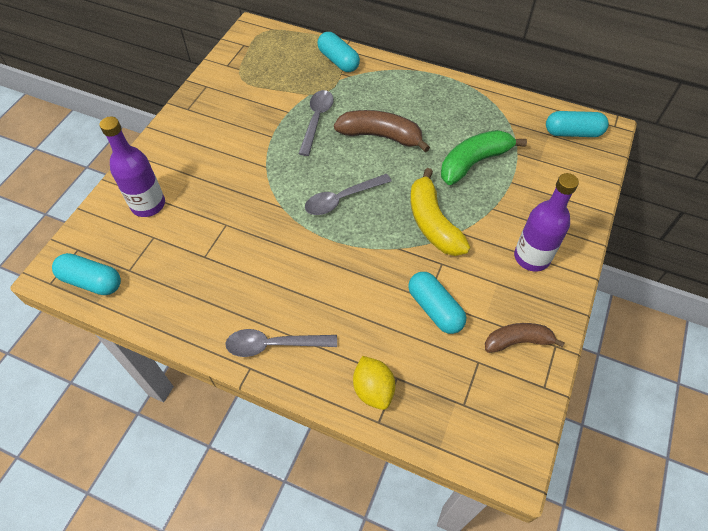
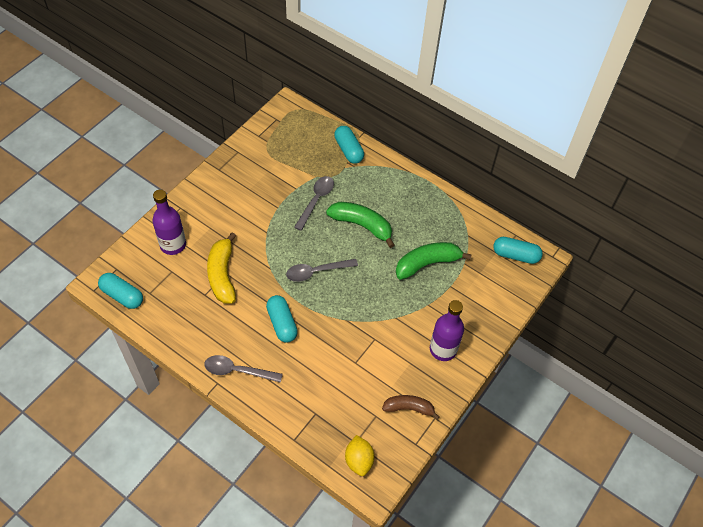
camera: 10 degrees right, 0 degrees up
brown banana [334,110,430,152] -> green banana [326,202,395,248]
yellow lemon [353,356,395,410] -> yellow lemon moved to [345,435,375,476]
turquoise capsule [408,272,466,334] -> turquoise capsule moved to [266,295,298,343]
yellow banana [410,168,470,256] -> yellow banana moved to [207,232,236,303]

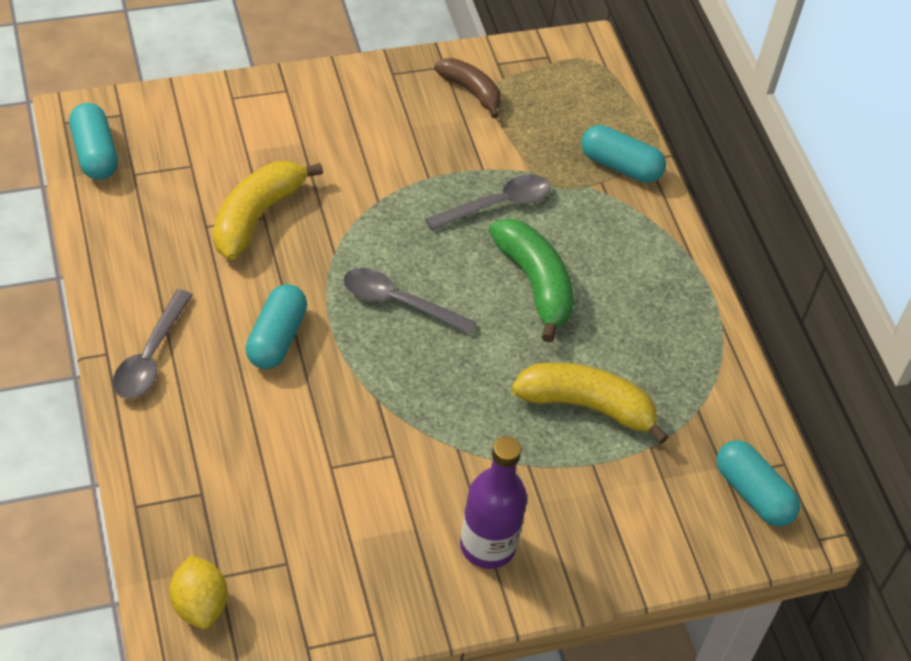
camera: 35 degrees right, 5 degrees down
purple bottle [152,189,186,255] -> none
grey spoon [204,355,283,383] -> grey spoon turned 120 degrees counterclockwise [113,289,193,399]
turquoise capsule [334,126,364,164] -> turquoise capsule turned 75 degrees counterclockwise [582,125,666,183]
yellow lemon [345,435,375,476] -> yellow lemon turned 45 degrees counterclockwise [169,555,228,629]
brown banana [382,395,440,420] -> brown banana moved to [434,58,501,118]
green banana [396,242,472,280] -> yellow banana [511,363,669,444]

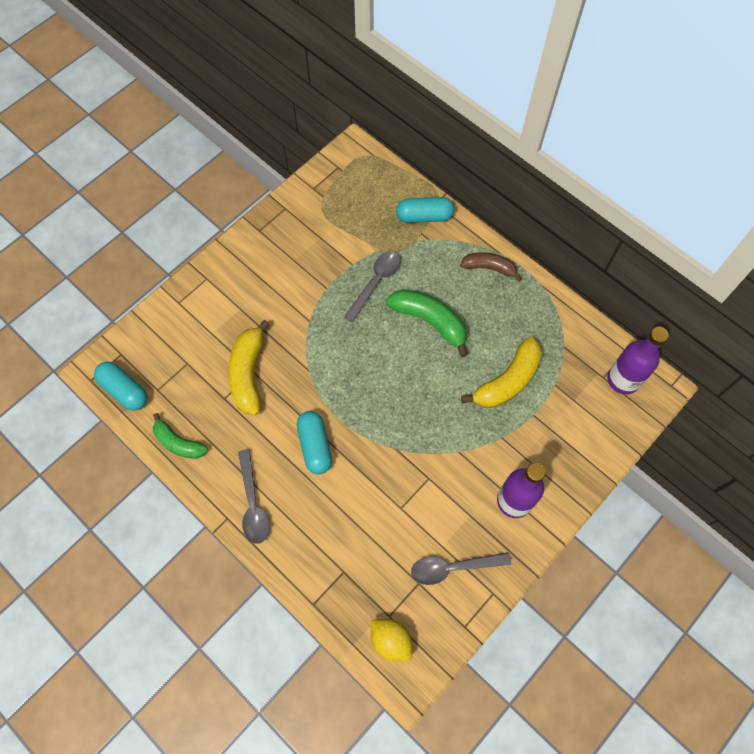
camera: 25 degrees left, 15 degrees up
grey spoon [343,268,477,335] -> grey spoon moved to [411,552,511,585]
brown banana [434,58,501,118] -> brown banana moved to [460,252,522,281]
yellow banana [511,363,669,444] -> yellow banana turned 150 degrees clockwise [461,337,542,408]
turquoise capsule [716,440,800,526] -> purple bottle [607,327,669,394]
none -> green banana [153,413,208,459]

